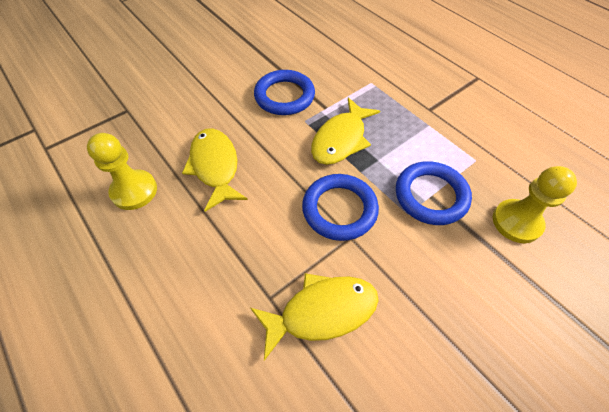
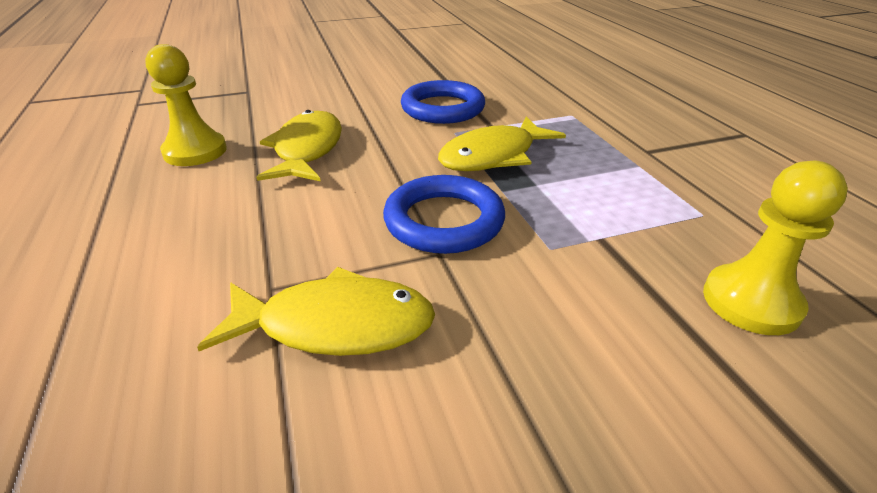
camera: 20 degrees right, 20 degrees down
blue ring [396,161,472,225] -> none

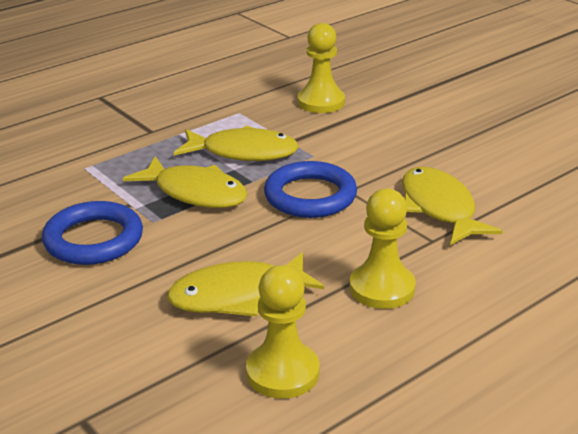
camera: 110 degrees left, 5 degrees down
none -> yellow fish [174,126,299,161]
none -> yellow pawn [350,189,416,309]

